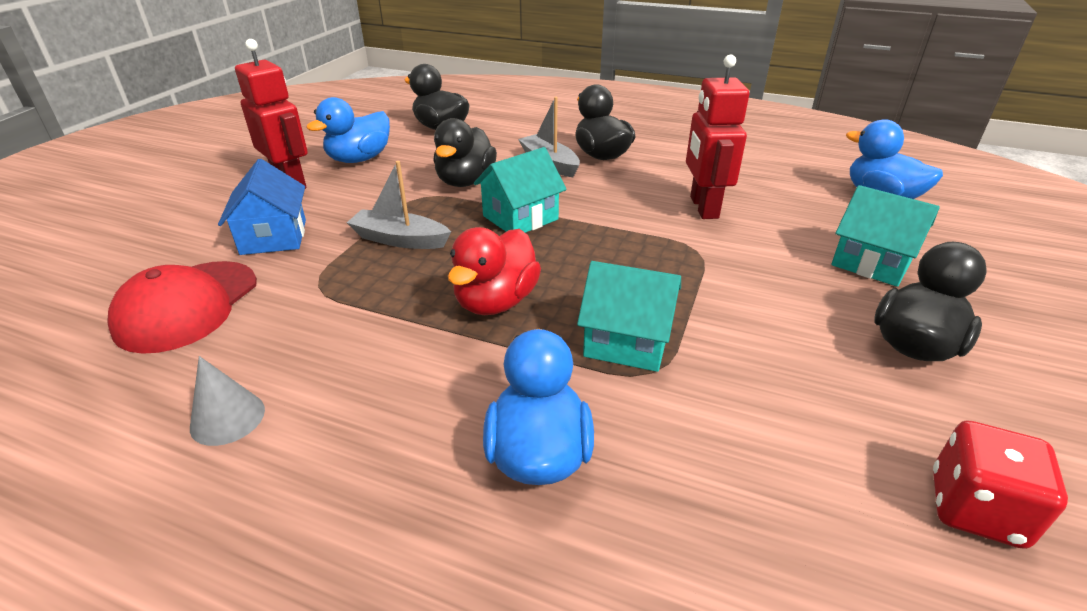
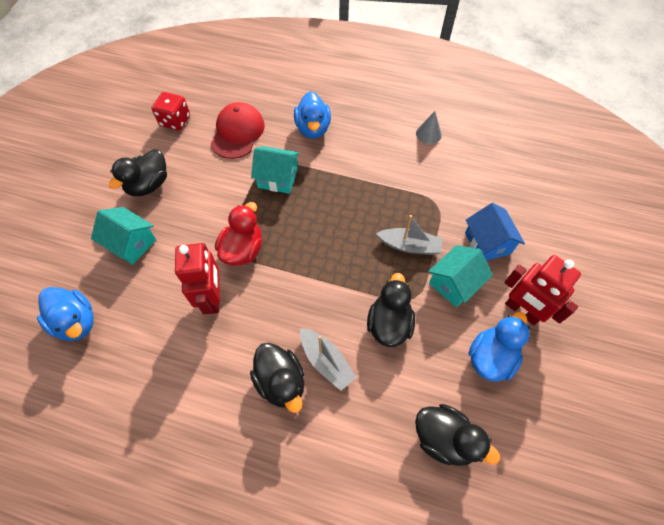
camera: 175 degrees right, 25 degrees up
red cap [107,261,257,354] -> red cap moved to [211,102,265,159]
red duck [448,227,541,315] -> red duck moved to [215,202,262,266]
turquoise house [474,147,567,233] -> turquoise house moved to [428,245,493,307]

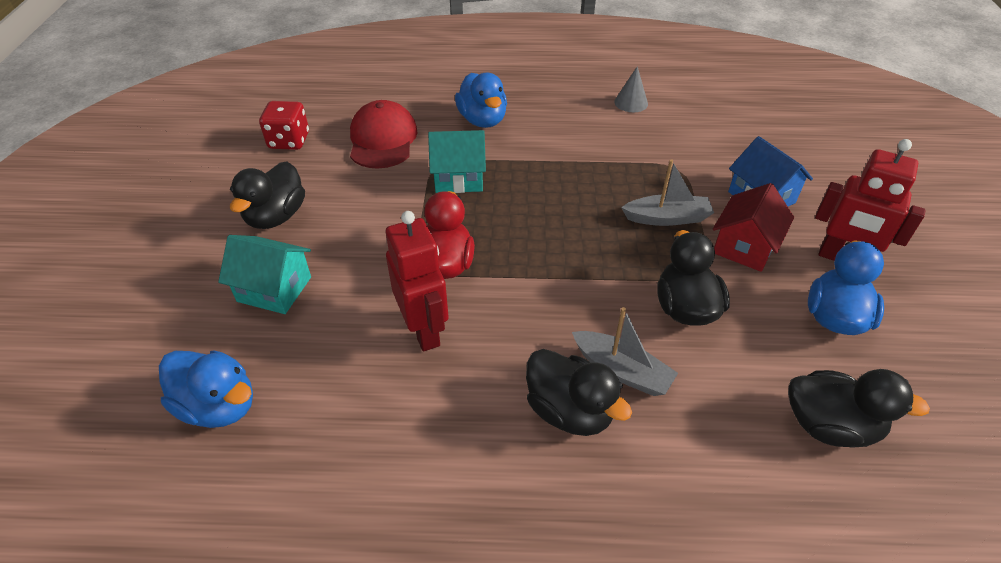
camera: 15 degrees left, 15 degrees down
turquoise house [428,245,493,307] -> red house [713,183,794,272]

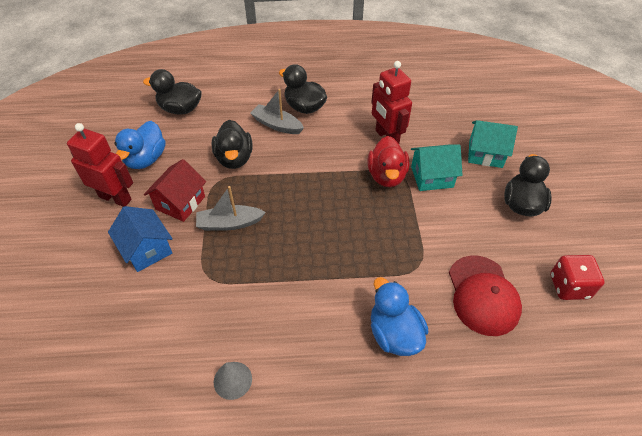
camera: 175 degrees right, 5 degrees up
blue duck [159,350,253,428] -> none
turquoise house [428,130,486,193] -> turquoise house moved to [411,144,463,191]

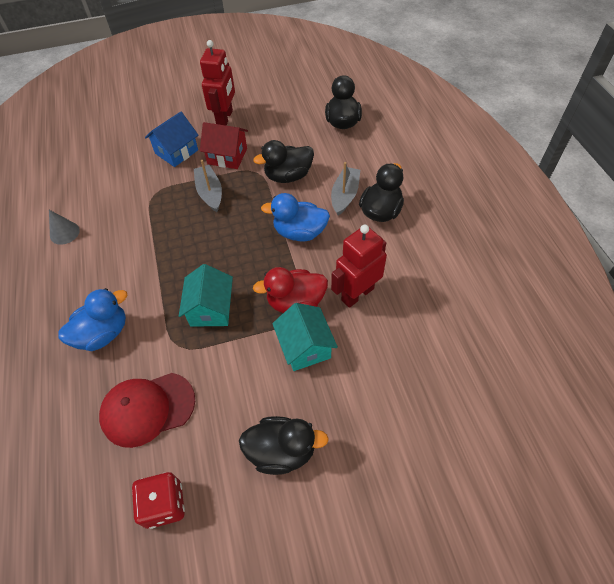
camera: 80 degrees right, 5 degrees up
blue duck [114,121,166,169] -> blue duck moved to [261,193,330,241]
turquoise house [468,120,518,168] -> turquoise house moved to [179,264,233,327]

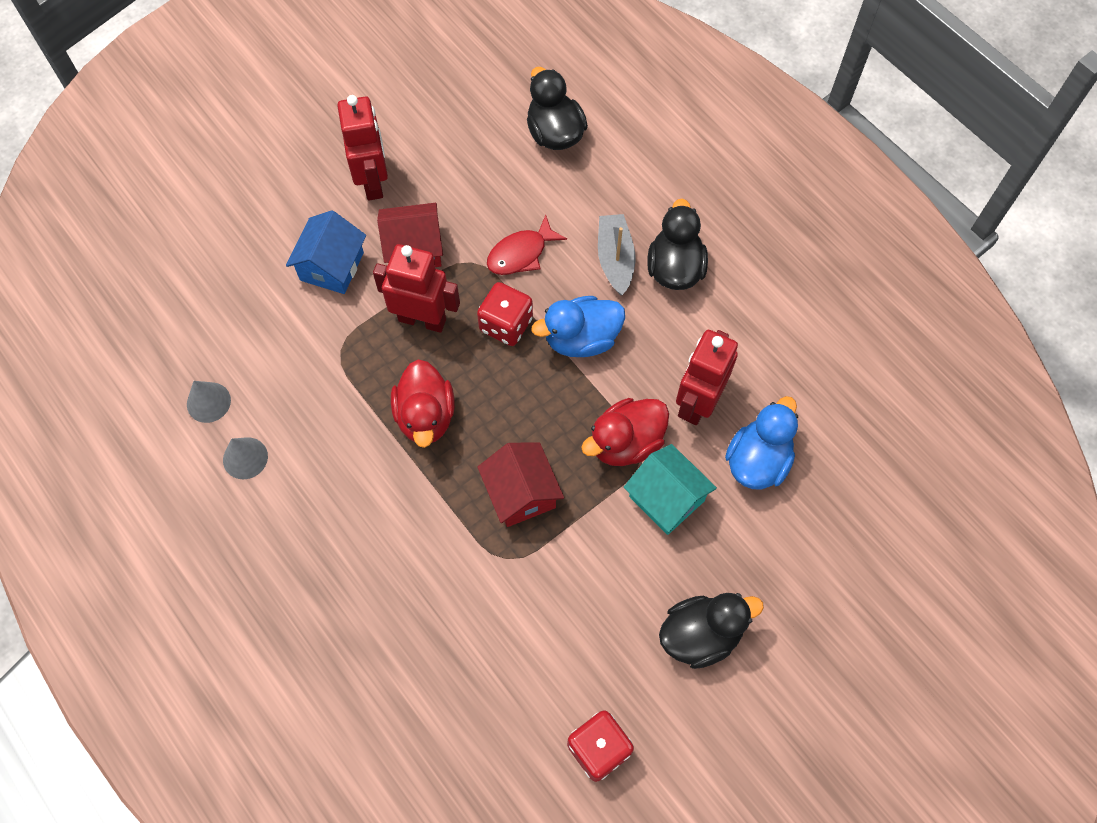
camera: 25 degrees left, 10 degrees up
blue duck [58,288,127,351] -> blue duck moved to [725,396,798,489]
red cap [99,373,195,448] -> none
turquoise house [179,264,233,327] -> red house [477,442,564,527]
grey boat [194,160,222,212] -> red robot [373,244,460,333]
black duck [253,140,314,183] -> red fish [487,215,567,275]
none -> grey cone [187,381,231,423]
none -> red duck [391,359,455,448]
none -> red dice [477,282,533,346]

